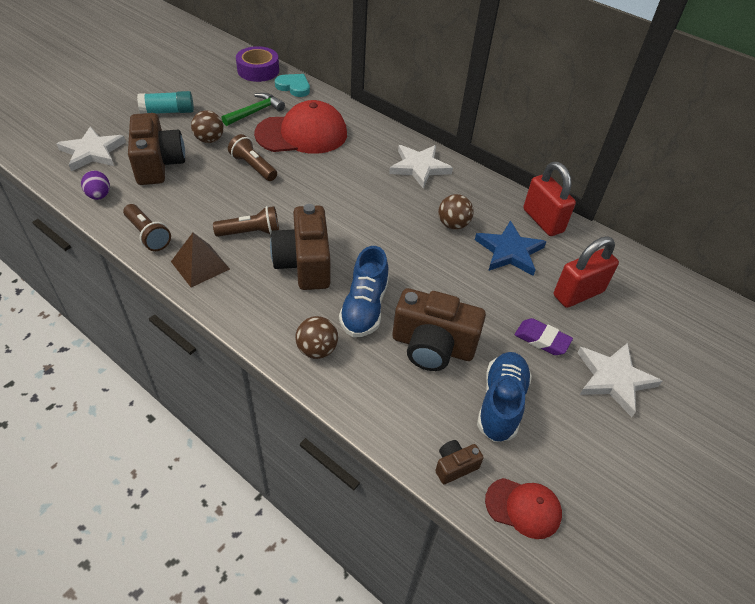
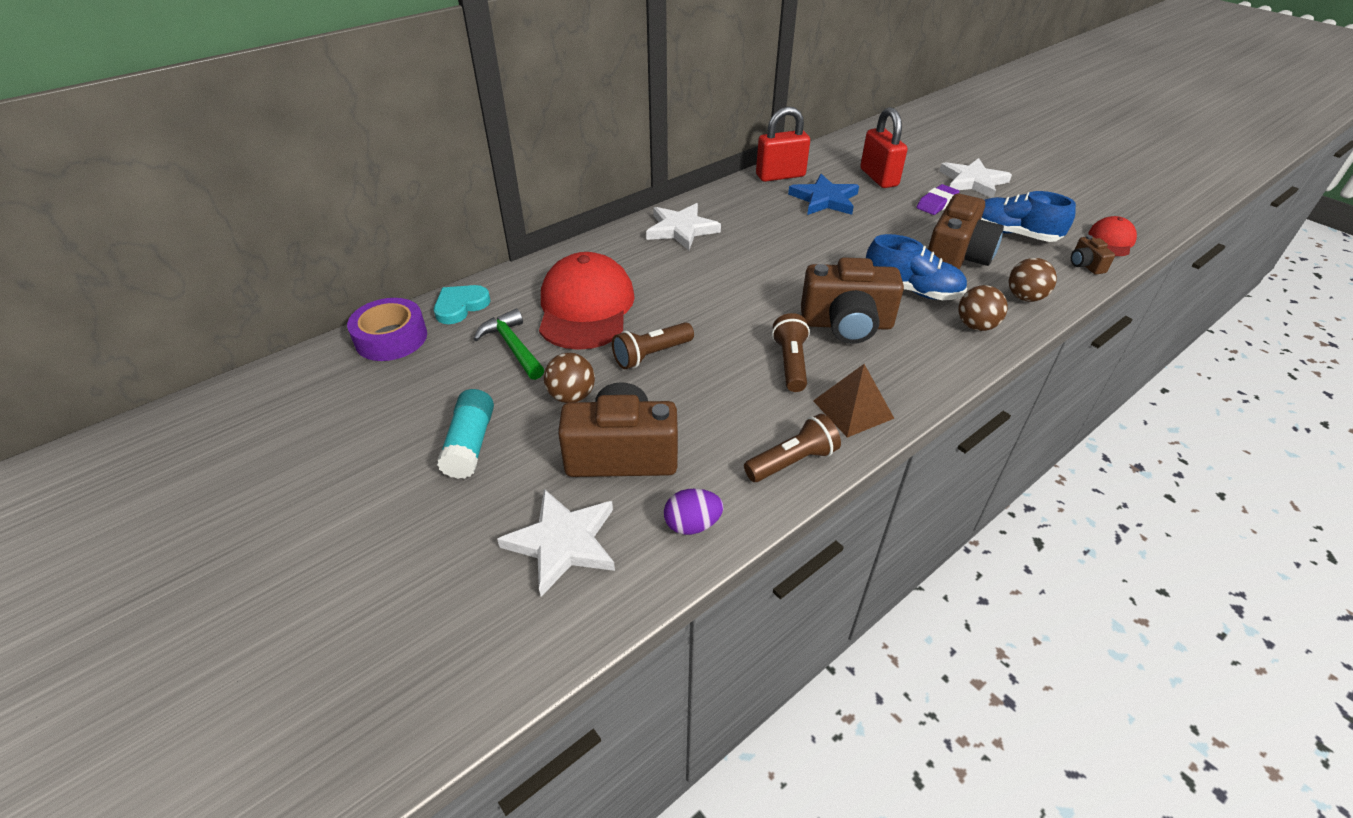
camera: 75 degrees left, 5 degrees down
brown ball [438,194,474,230] -> brown ball moved to [1009,258,1057,302]

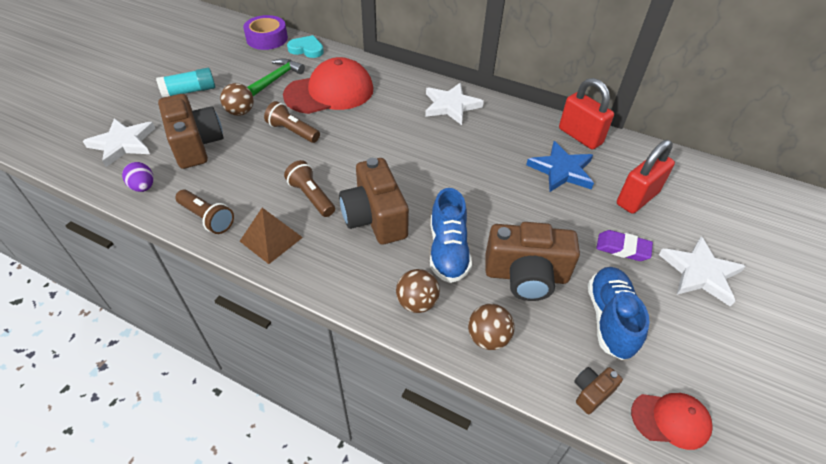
camera: 65 degrees right, 5 degrees up
brown flashlight [772,313,810,392] -> brown flashlight turned 105 degrees counterclockwise [284,160,335,217]

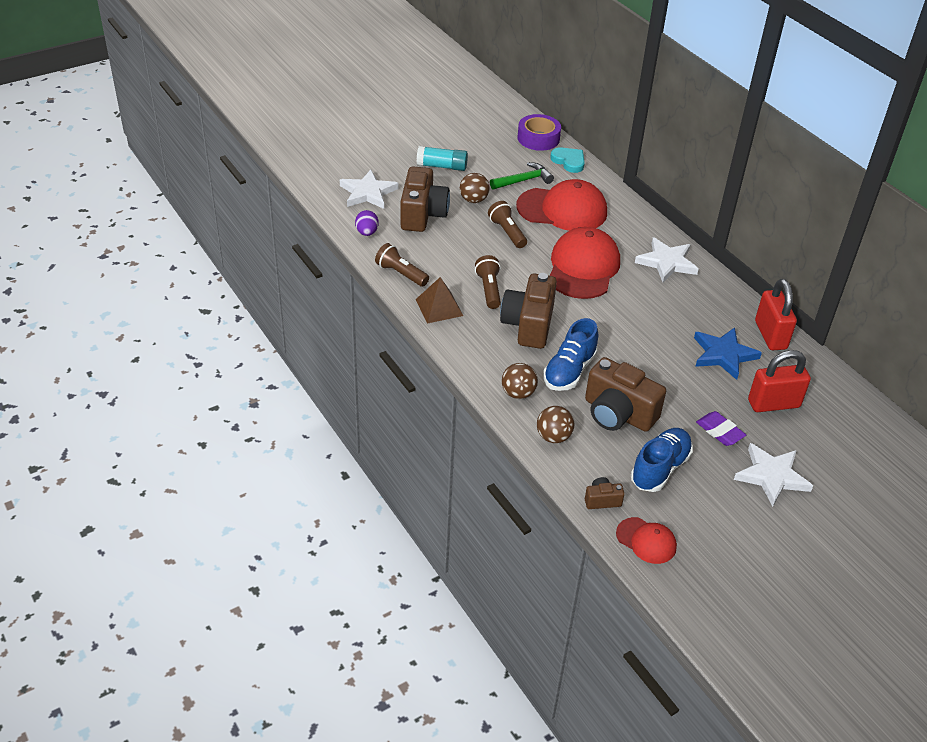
camera: 30 degrees right, 5 degrees down
brown flashlight [175,189,234,234] -> brown flashlight turned 150 degrees clockwise [375,243,429,287]
none -> red cap [550,227,620,299]

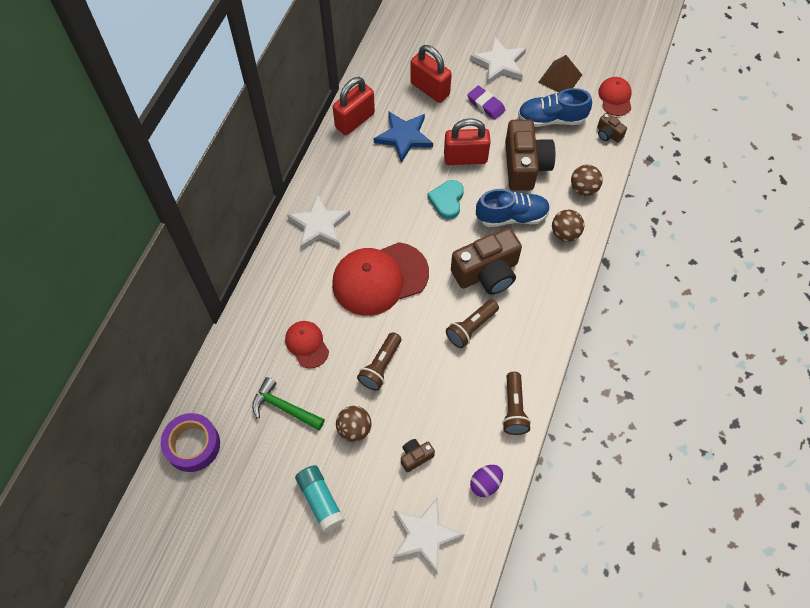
camera: 125 degrees left, 20 degrees up
brown camera [400,166,450,232] -> brown camera [401,439,435,472], size x0.45
brown pyramid [415,277,463,324] -> brown pyramid moved to [538,55,582,93]
red cap [516,179,607,231] -> red cap [285,321,329,369], size x0.51
turquoise heart [550,148,585,173] -> turquoise heart moved to [427,180,464,219]
purple eraser [696,411,746,446] -> purple eraser turned 60 degrees counterclockwise [467,86,505,120]
none -> red padlock [444,118,491,165]

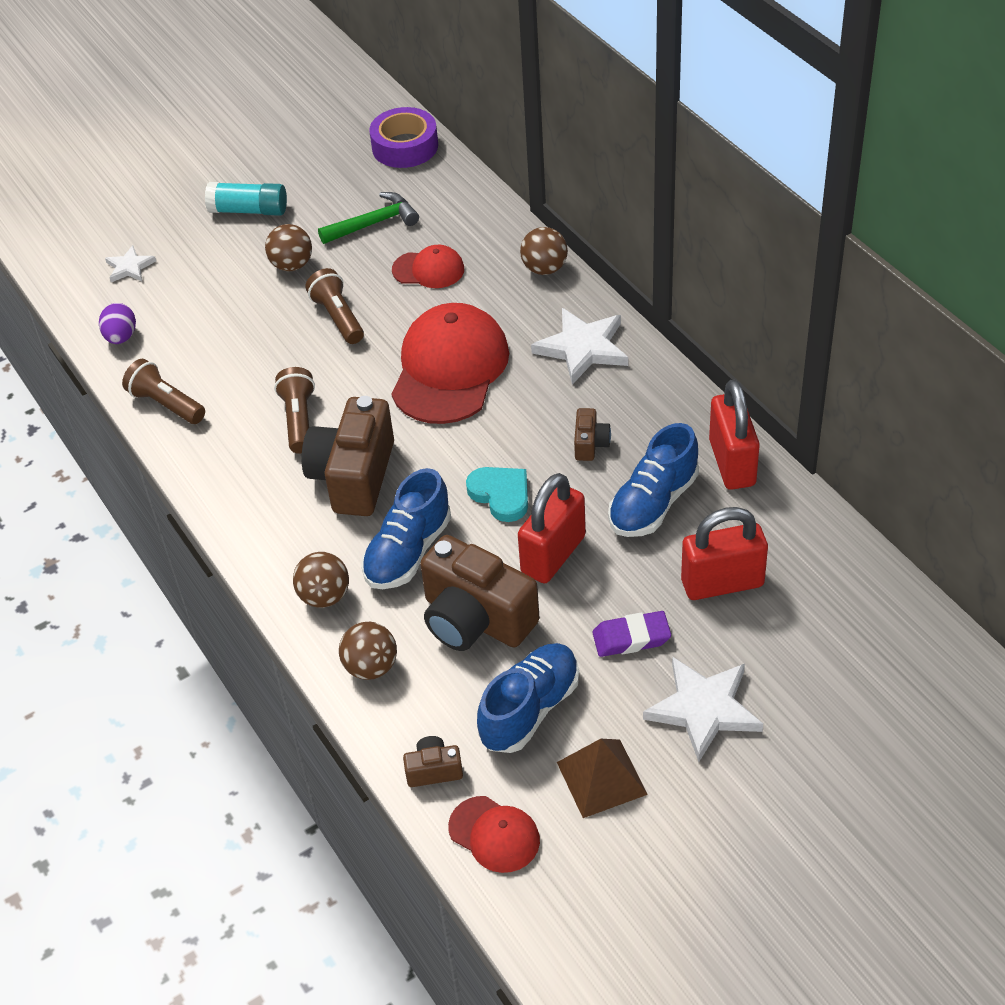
camera: 130 degrees right, 15 degrees down
blue star [374,111,433,163] -> blue shoe [608,423,699,537]
white star [393,497,464,573] -> white star [105,245,156,282], size x0.56
brown camera [401,439,435,472] -> brown camera moved to [574,408,611,461]
none -> brown ball [520,227,568,275]

